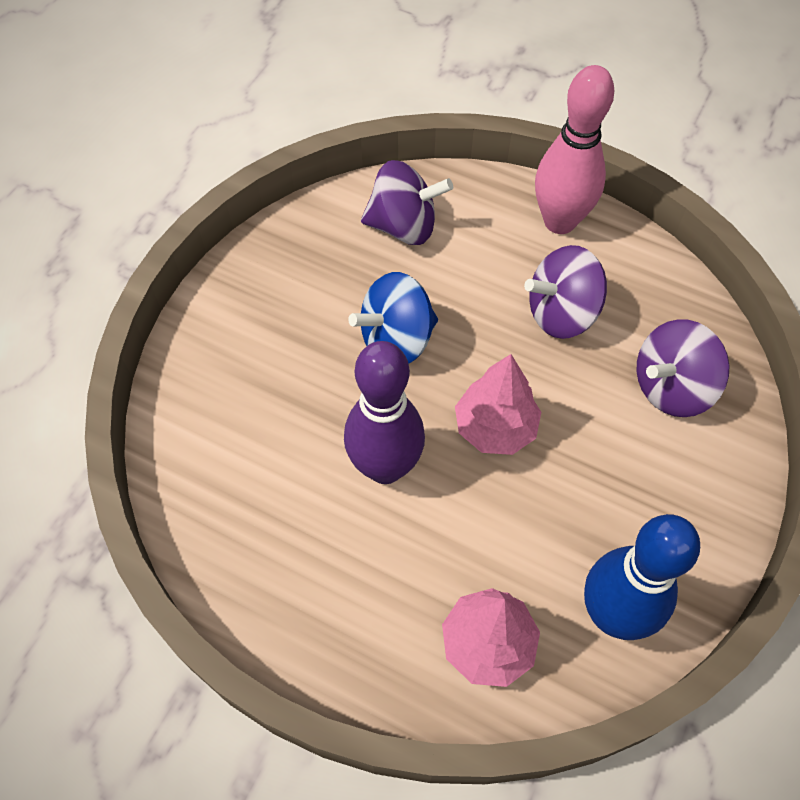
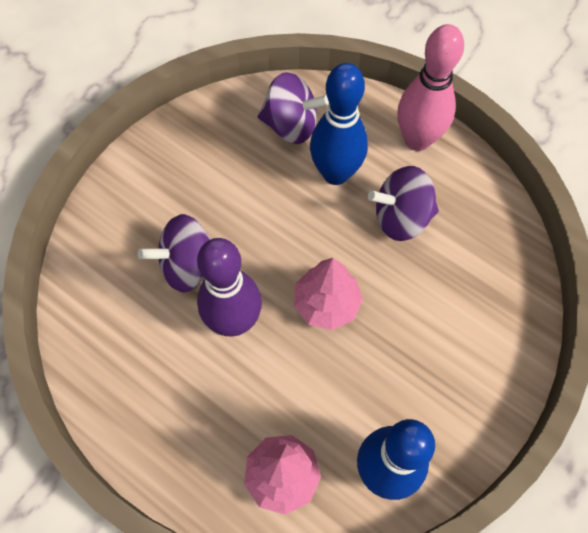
camera: 10 degrees right, 5 degrees up
blue spinning top [348,272,438,364] -> none
purple spinning top [637,319,730,417] -> purple spinning top moved to [138,214,212,293]
none -> blue bowling pin [310,63,368,185]

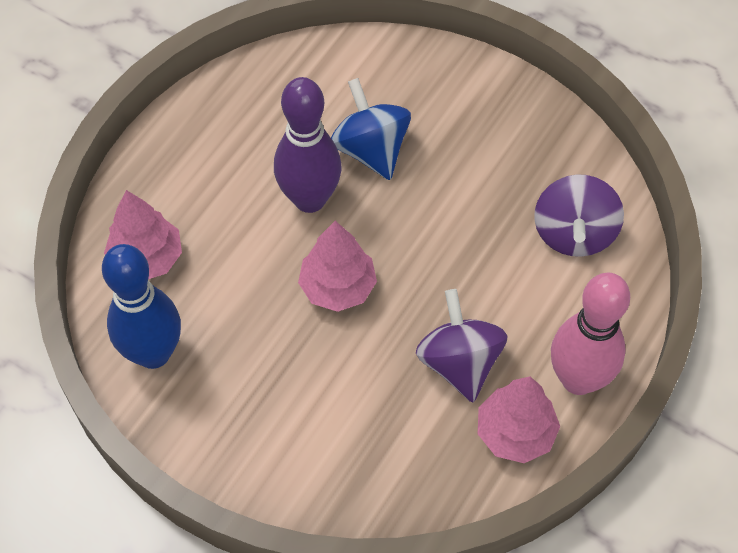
camera: 85 degrees right, 5 degrees down
purple spinning top [138,214,212,293] -> blue spinning top [331,78,411,180]
blue bowling pin [310,63,368,185] -> none
none -> pink tree [478,376,560,463]

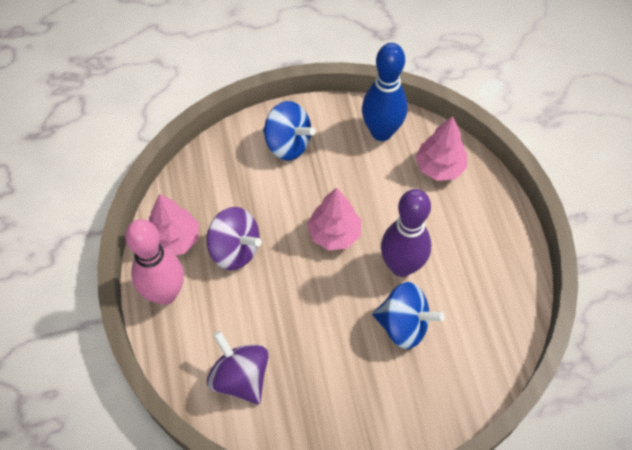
camera: 135 degrees right, 0 degrees up
none -> blue spinning top [263,101,316,160]

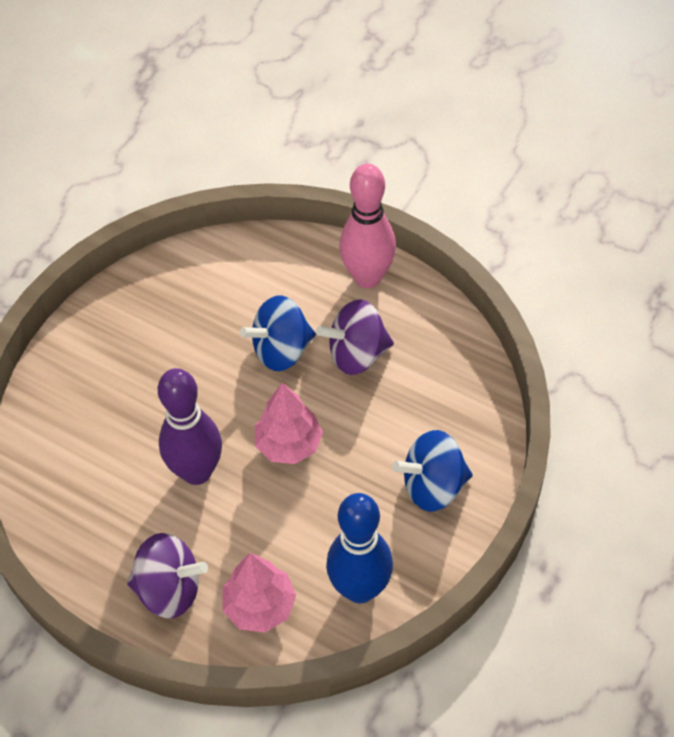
camera: 135 degrees right, 5 degrees down
pink tree [149,194,199,255] -> none
purple spinning top [207,331,268,405] -> purple spinning top moved to [127,533,208,618]
blue spinning top [373,282,445,349] -> blue spinning top moved to [240,296,316,371]

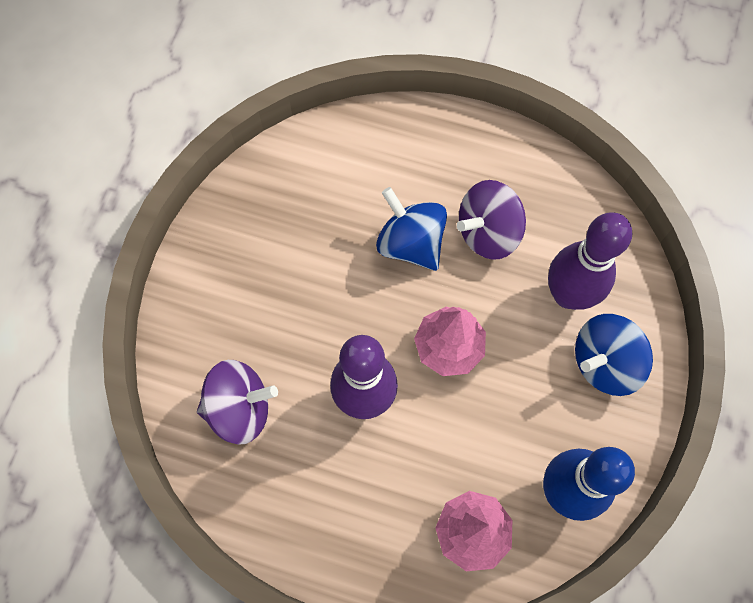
camera: 15 degrees left, 15 degrees up
purple spinning top [127,533,208,618] -> purple spinning top moved to [197,360,278,445]
blue spinning top [240,296,316,371] -> blue spinning top turned 90 degrees clockwise [376,187,447,271]
pink bowling pin [339,164,396,288] -> none
none -> purple bowling pin [548,212,632,310]

